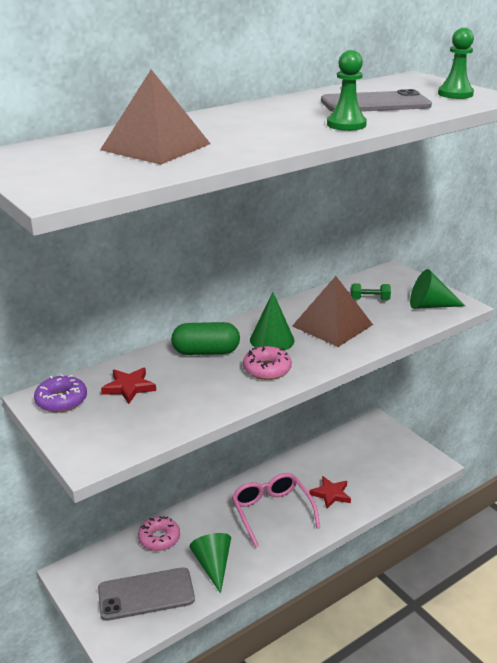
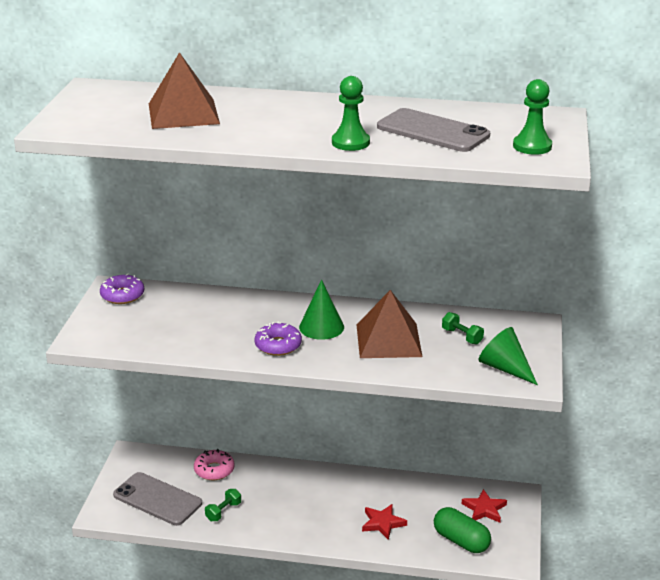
camera: 45 degrees right, 0 degrees up
red star [101,368,156,404] -> red star moved to [462,489,507,523]
green capsule [171,322,240,355] -> green capsule moved to [434,507,491,553]
green cone [189,533,231,594] -> green dumbbell [205,489,241,521]
pink glasses [232,473,320,548] -> none
pink donut [243,346,292,380] -> purple donut [254,322,302,356]

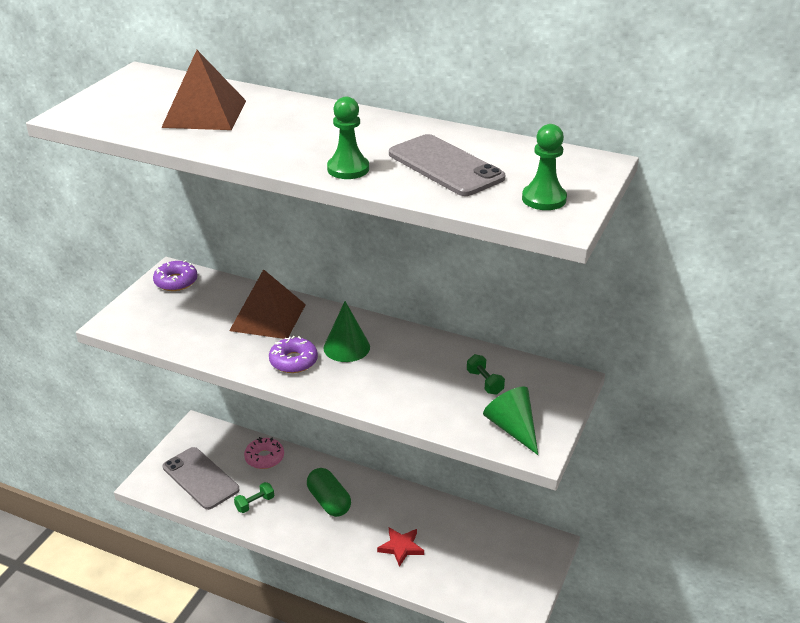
camera: 15 degrees right, 5 degrees up
brown pyramid [357,290,422,358] -> brown pyramid moved to [229,269,306,339]
green capsule [434,507,491,553] -> green capsule moved to [307,468,351,517]
red star [462,489,507,523] -> none

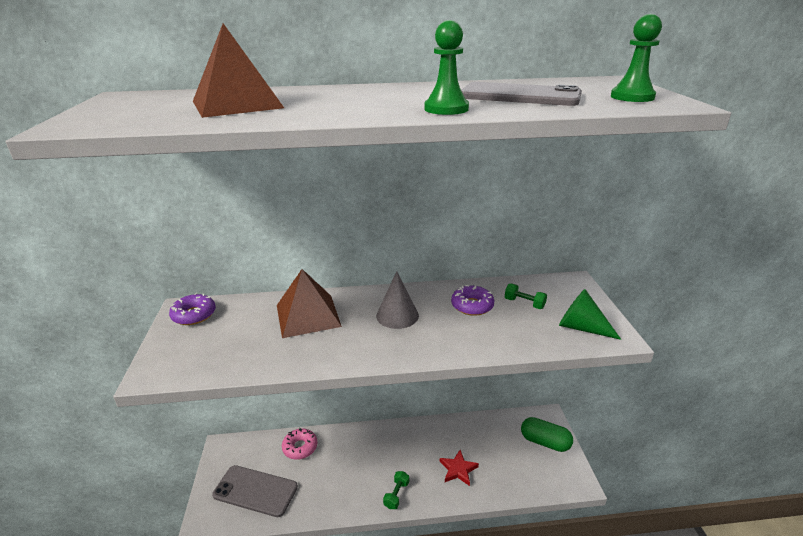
camera: 30 degrees left, 5 degrees down
green dumbbell [234,482,274,513] -> green dumbbell moved to [383,471,409,509]
purple donut [269,336,318,373] -> purple donut moved to [451,285,494,316]
green capsule [307,468,351,517] -> green capsule moved to [521,417,573,452]
green cone [323,301,370,362] -> grey cone [376,271,419,329]

